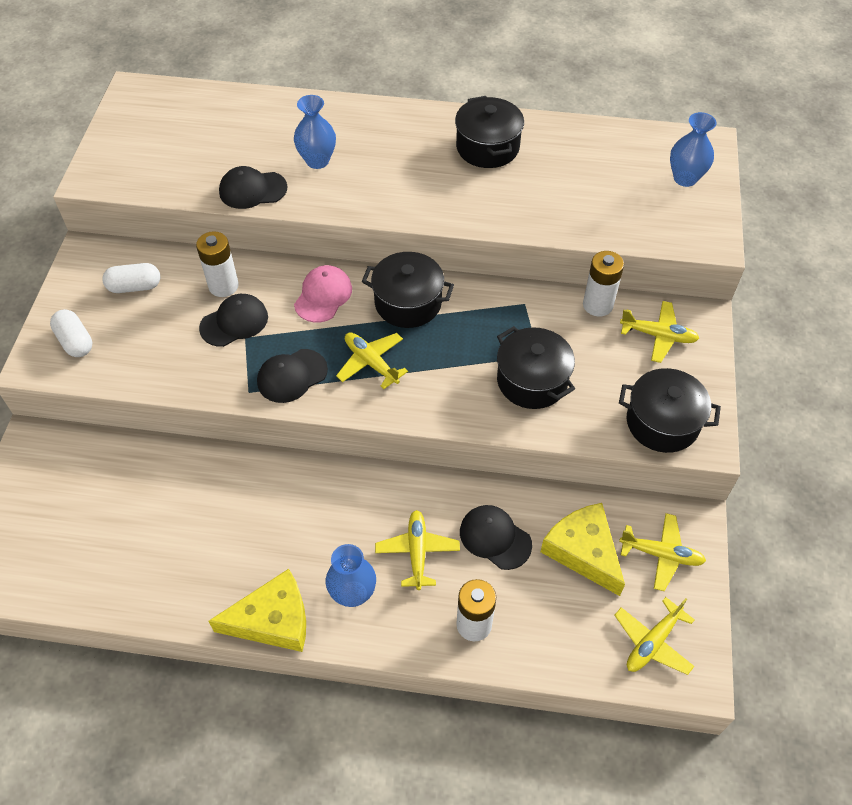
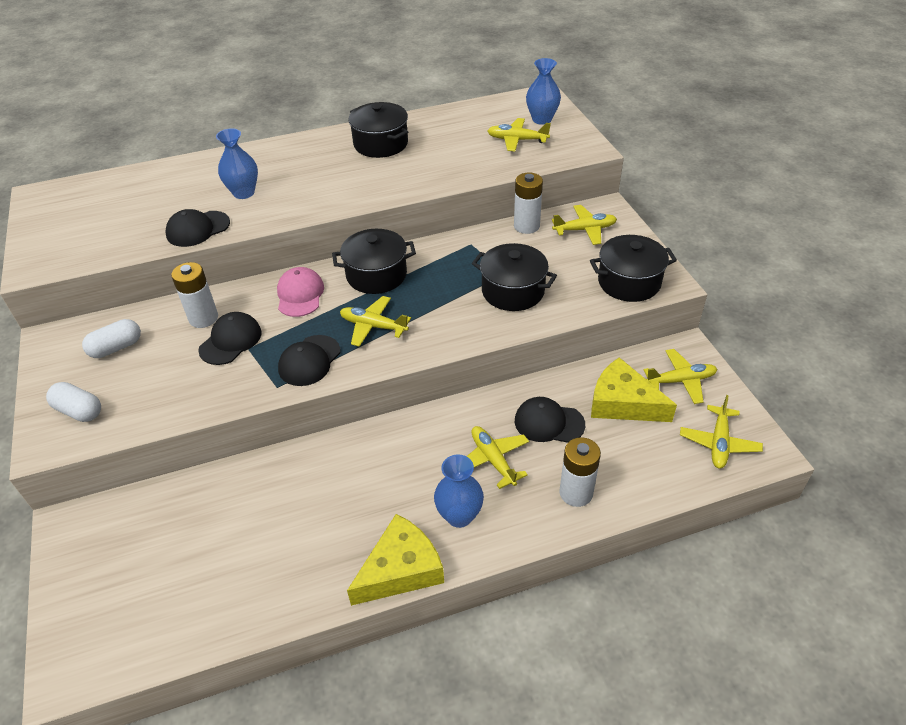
camera: 25 degrees left, 10 degrees down
none -> yellow plane [488,118,551,151]

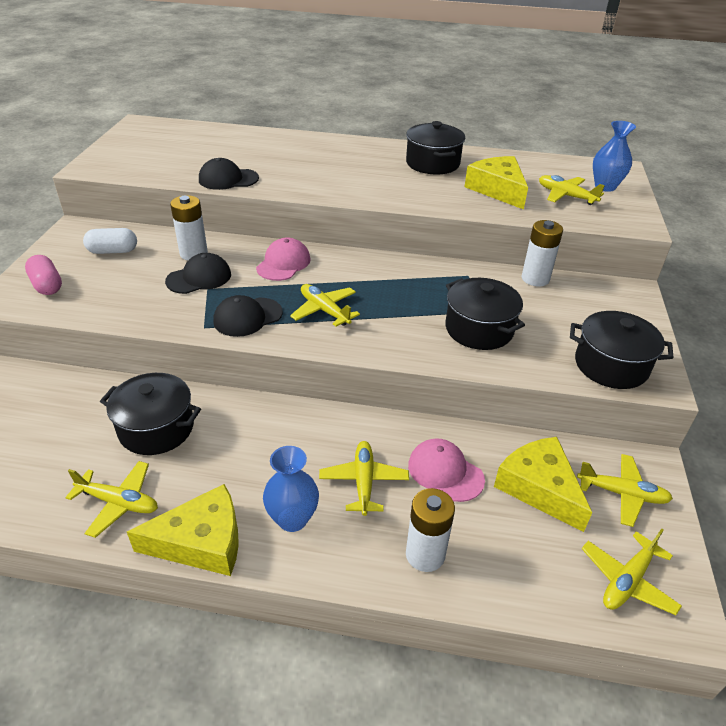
camera: 25 degrees right, 5 degrees down
white capsule [46,382,101,422] -> pink capsule [25,255,62,295]
blue vase [216,128,258,199] -> none
black pot [332,229,416,294] -> black pot moved to [100,373,201,455]
black cap [515,397,585,443] -> pink cap [408,438,485,502]
yellow plane [552,205,617,245] -> yellow plane moved to [65,461,158,538]
none -> yellow cheese [465,156,528,210]

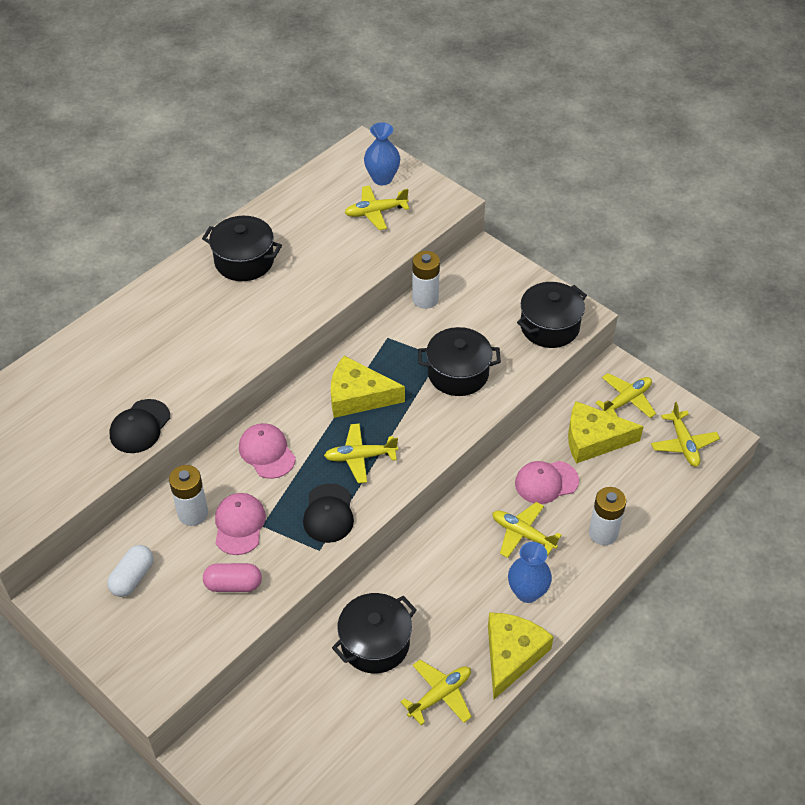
camera: 55 degrees left, 10 degrees up
pink capsule [25,255,62,295] -> pink capsule moved to [203,563,262,592]
black cap [165,253,231,294] -> pink cap [215,493,266,555]
yellow cheese [465,156,528,210] -> yellow cheese moved to [331,356,405,418]

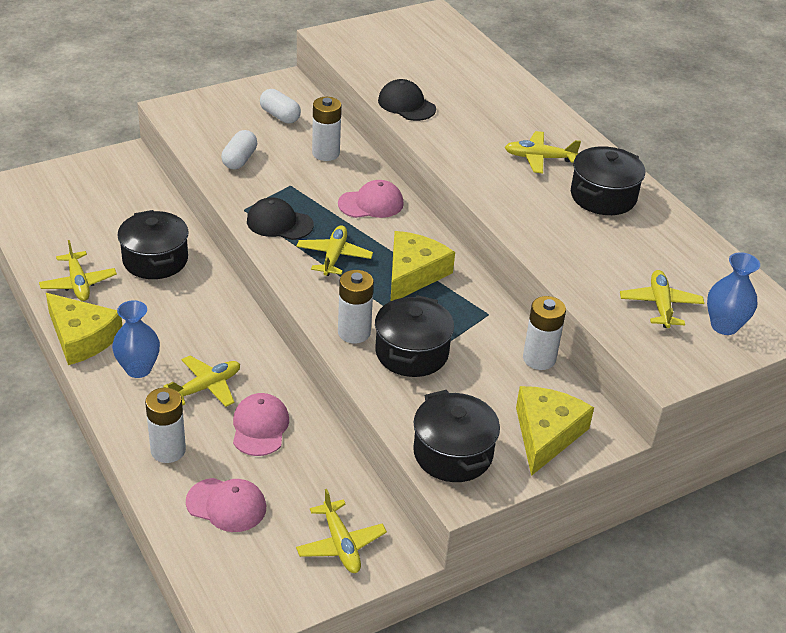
camera: 105 degrees right, 10 degrees down
pink capsule [203,563,262,592] -> white capsule [221,130,257,169]
pink cap [215,493,266,555] -> pink cap moved to [186,478,266,532]
yellow cheese [568,401,644,464] -> yellow cheese moved to [516,386,594,476]
yellow plane [651,402,720,467] -> yellow plane moved to [505,131,581,173]
none -> white battery [338,270,374,343]

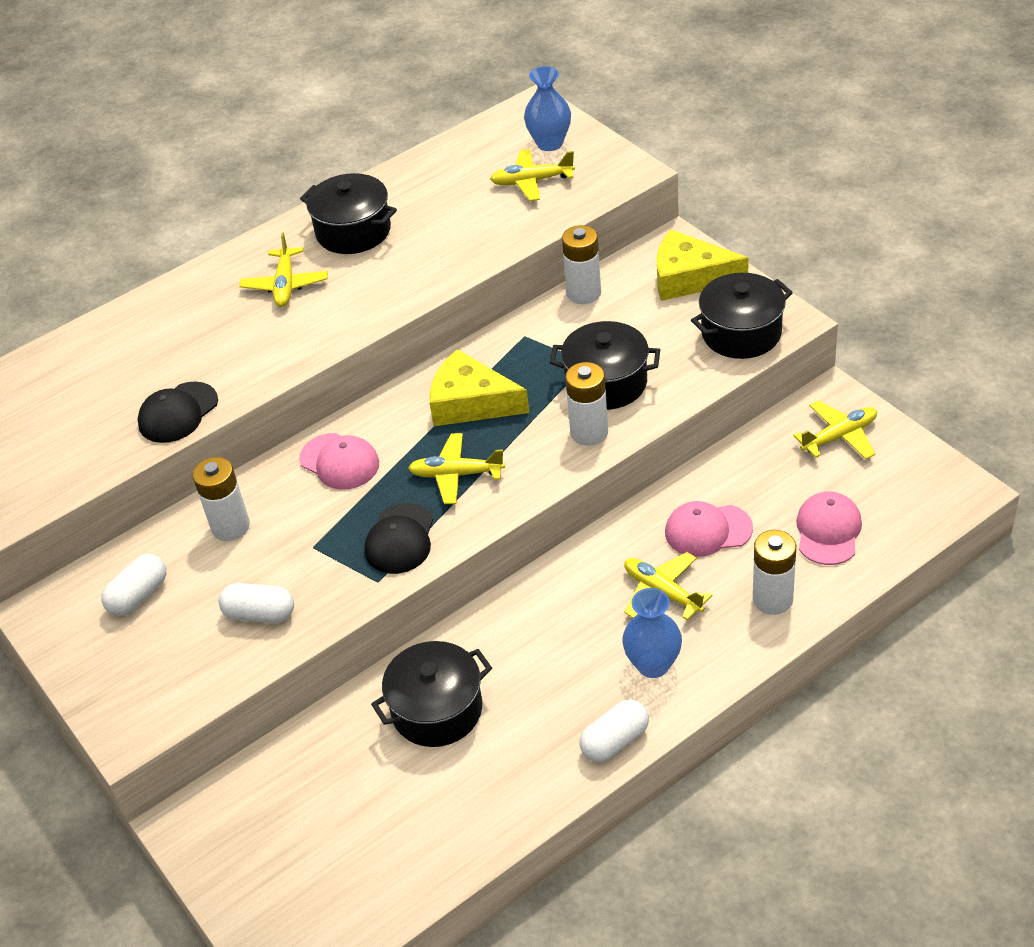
camera: 90 degrees left, 5 degrees up
yellow plane [39,240,117,301] -> none
yellow cheese [46,293,123,365] -> white capsule [579,700,649,762]
pink cap [338,180,404,218] -> pink cap turned 150 degrees clockwise [299,433,379,490]

